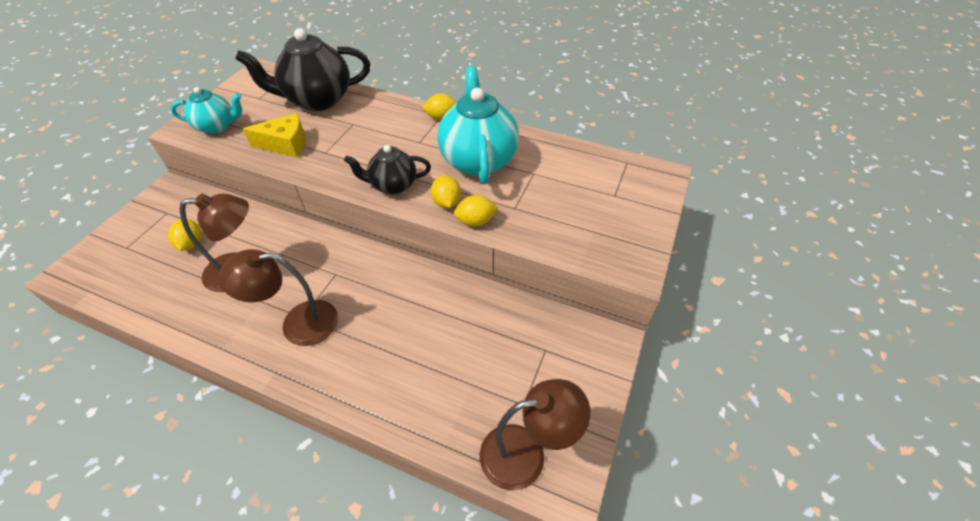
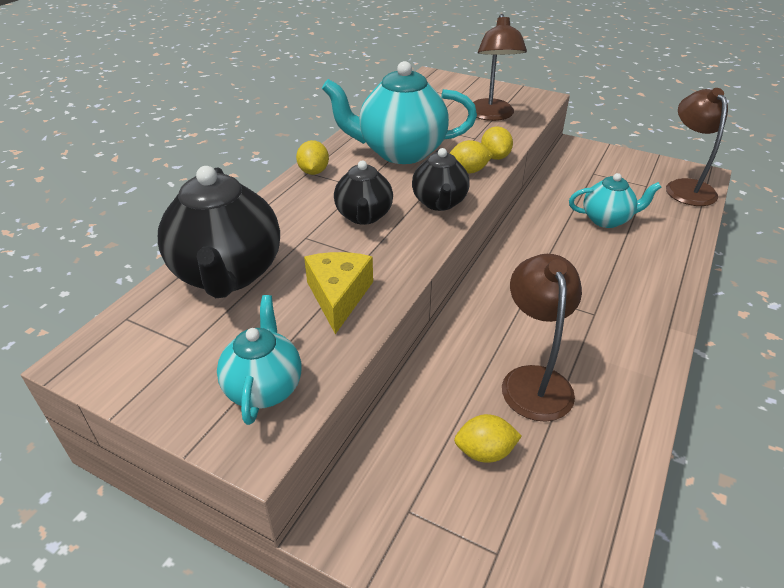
camera: 85 degrees left, 10 degrees down
brown lamp [219,249,338,346] -> brown lamp moved to [473,14,527,121]
none -> black teapot [334,160,393,225]
none -> turquoise teapot [569,173,661,228]

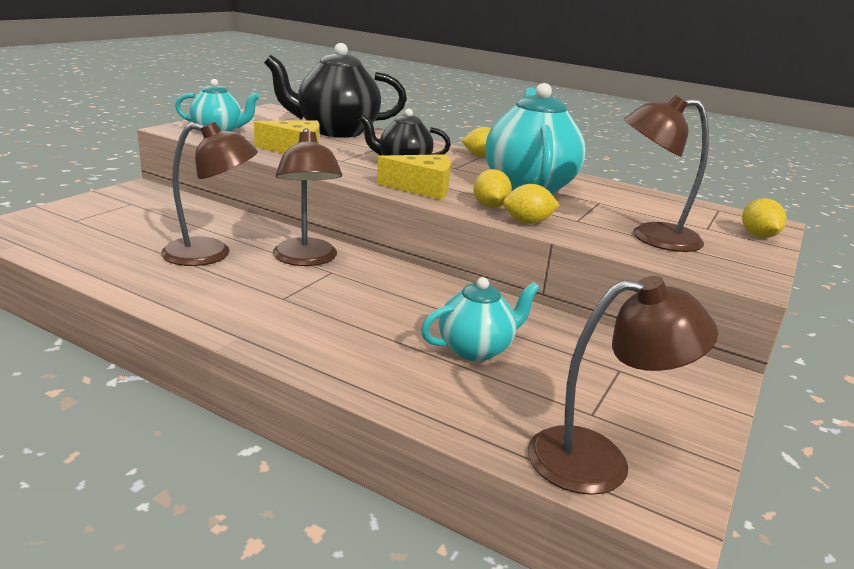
camera: 90 degrees right, 15 degrees down
black teapot [412,148,469,211] -> yellow cheese [377,154,451,200]
yellow lemon [454,414,522,463] -> yellow lemon moved to [742,198,786,238]
turquoise teapot [569,173,661,228] -> turquoise teapot turned 120 degrees counterclockwise [421,277,540,361]
none -> brown lamp [273,128,342,266]

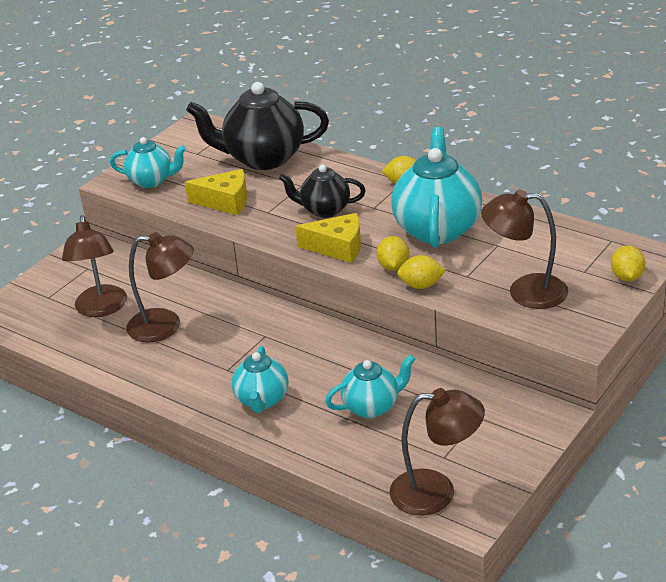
camera: 10 degrees right, 10 degrees up
brown lamp [273,128,342,266] -> brown lamp moved to [62,215,127,317]
none -> turquoise teapot [232,346,288,413]

